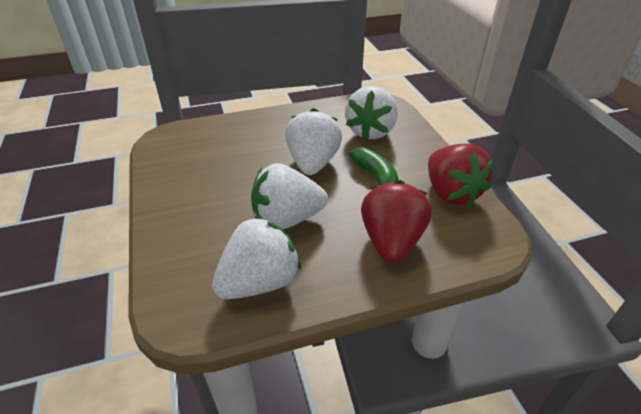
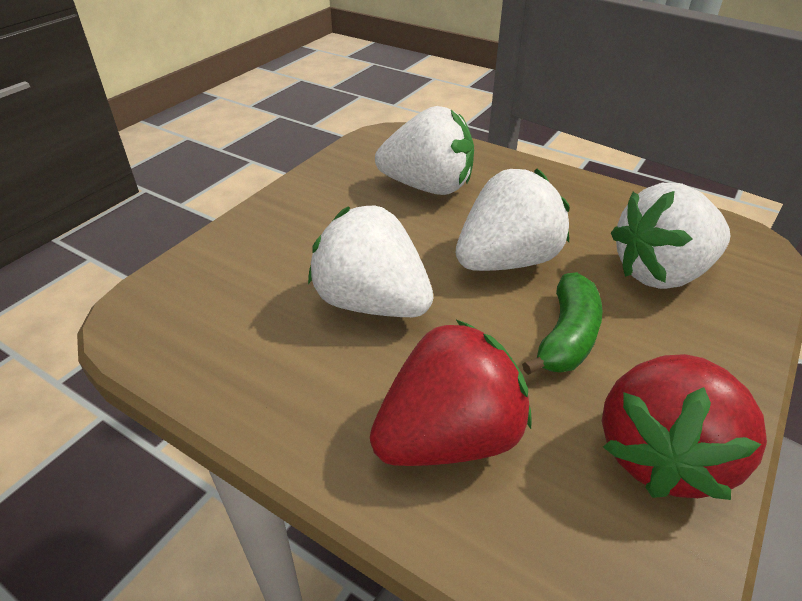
camera: 50 degrees right, 0 degrees up
white strawberry [212,216,301,299] -> white strawberry moved to [375,106,474,195]

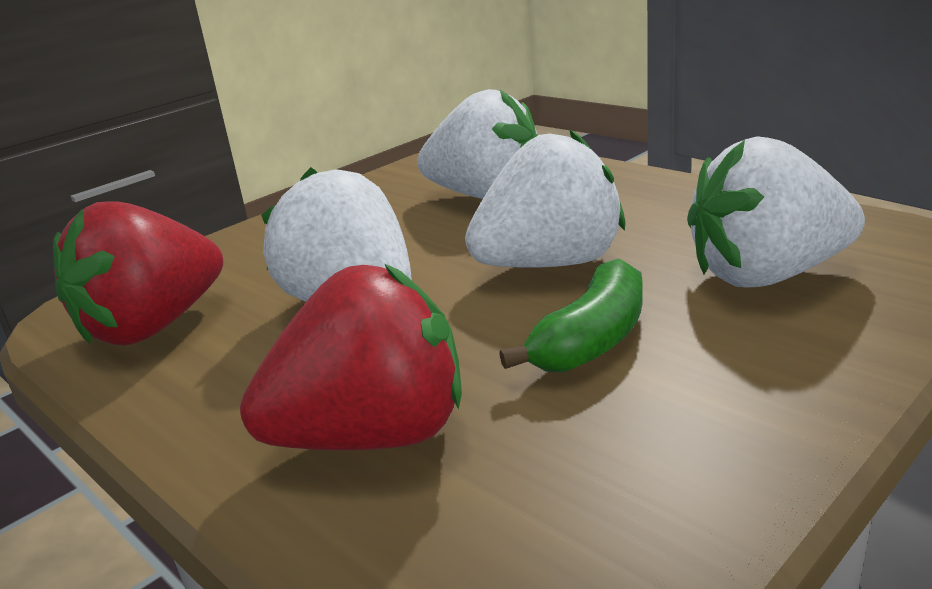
camera: 15 degrees right, 15 degrees down
red strawberry [602,354,767,500] -> red strawberry moved to [53,201,223,346]

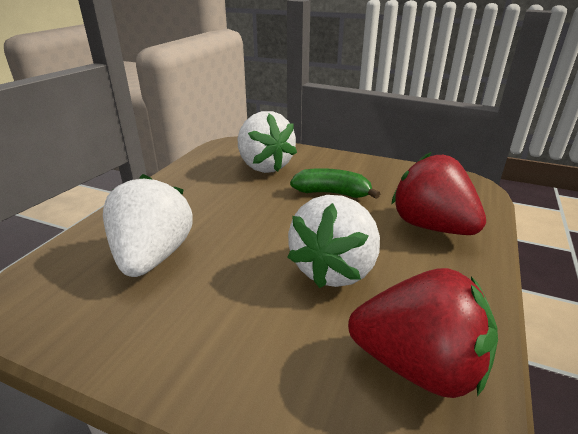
camera: 115 degrees left, 5 degrees up
white strawberry [465,129,625,268] -> none

